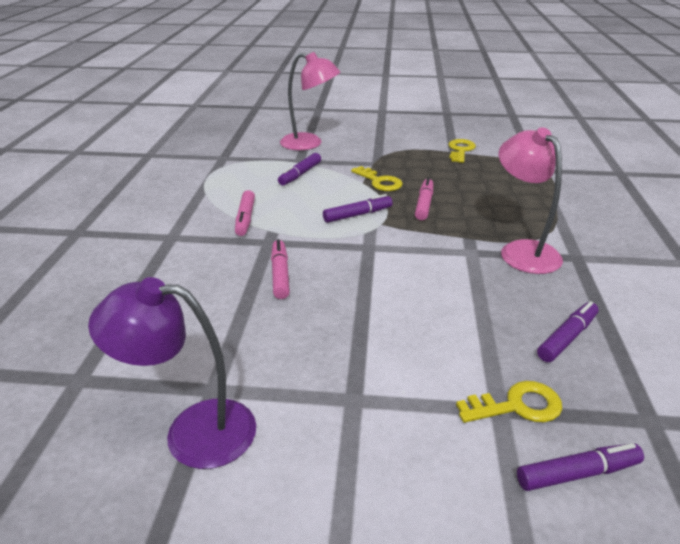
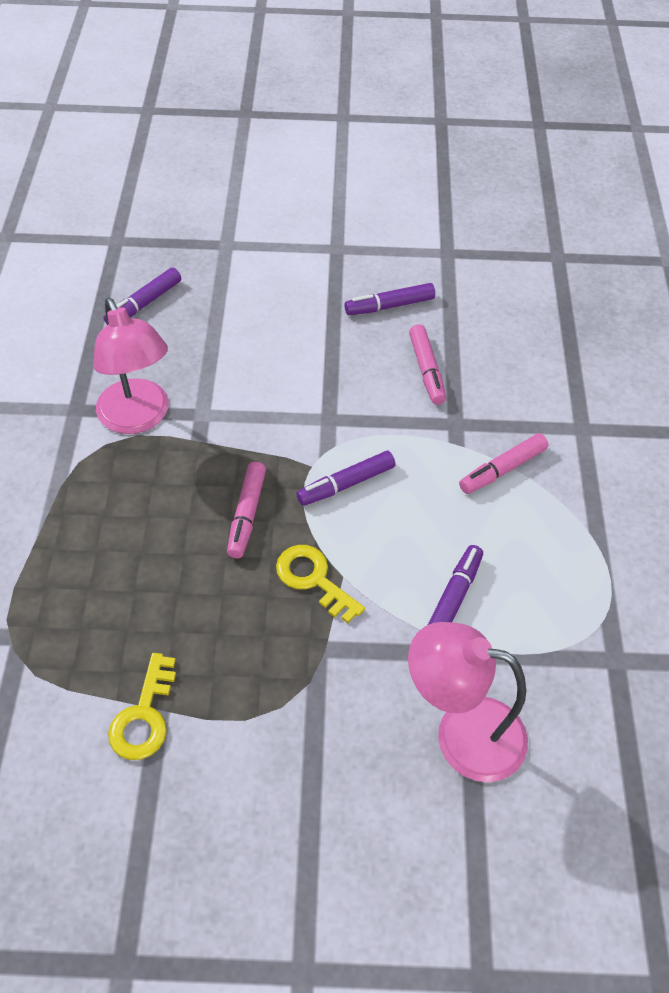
camera: 175 degrees right, 20 degrees up
purple lamp [88,277,256,469] -> none
pink marker [235,190,255,236] -> pink marker turned 120 degrees counterclockwise [459,433,548,494]
yellow key [456,381,562,423] -> none
purple marker [517,443,644,491] -> purple marker moved to [344,283,435,315]

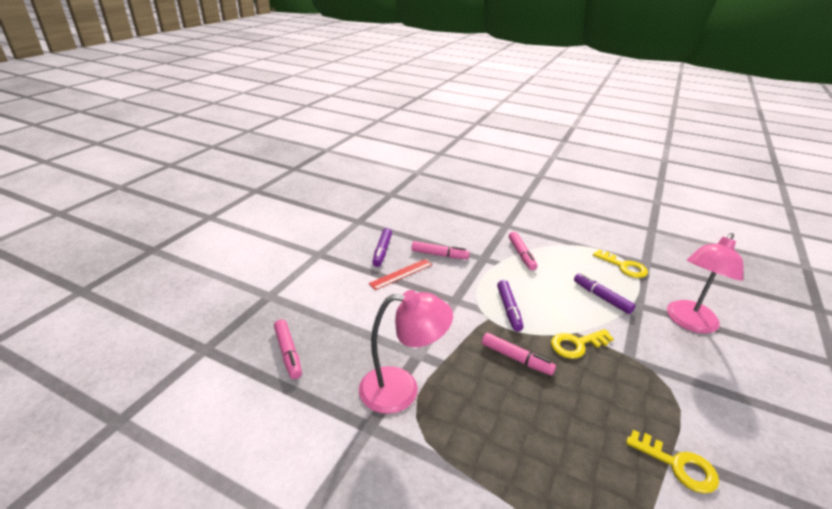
camera: 65 degrees left, 20 degrees down
purple marker [104,268,181,324] -> pink marker [274,319,302,379]
none -> red ruler [369,259,432,290]
none -> yellow key [593,250,648,278]

